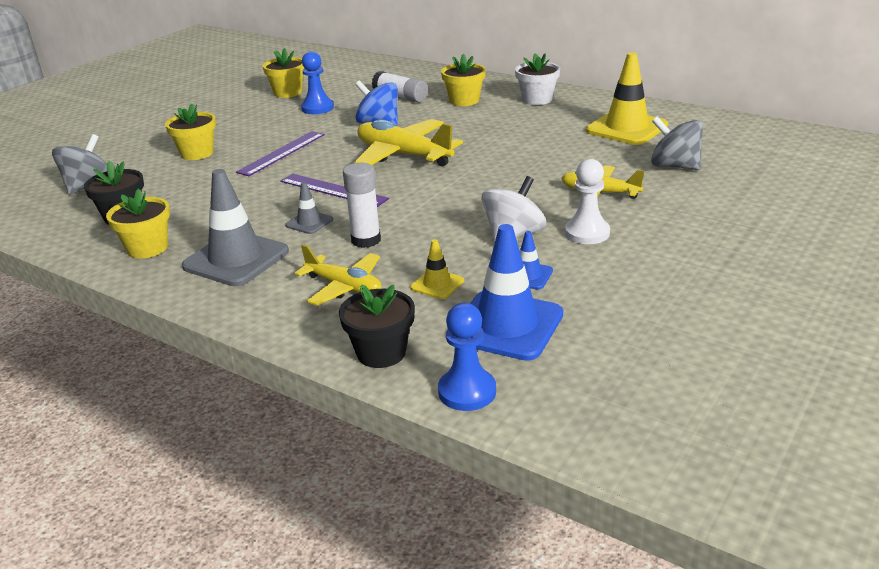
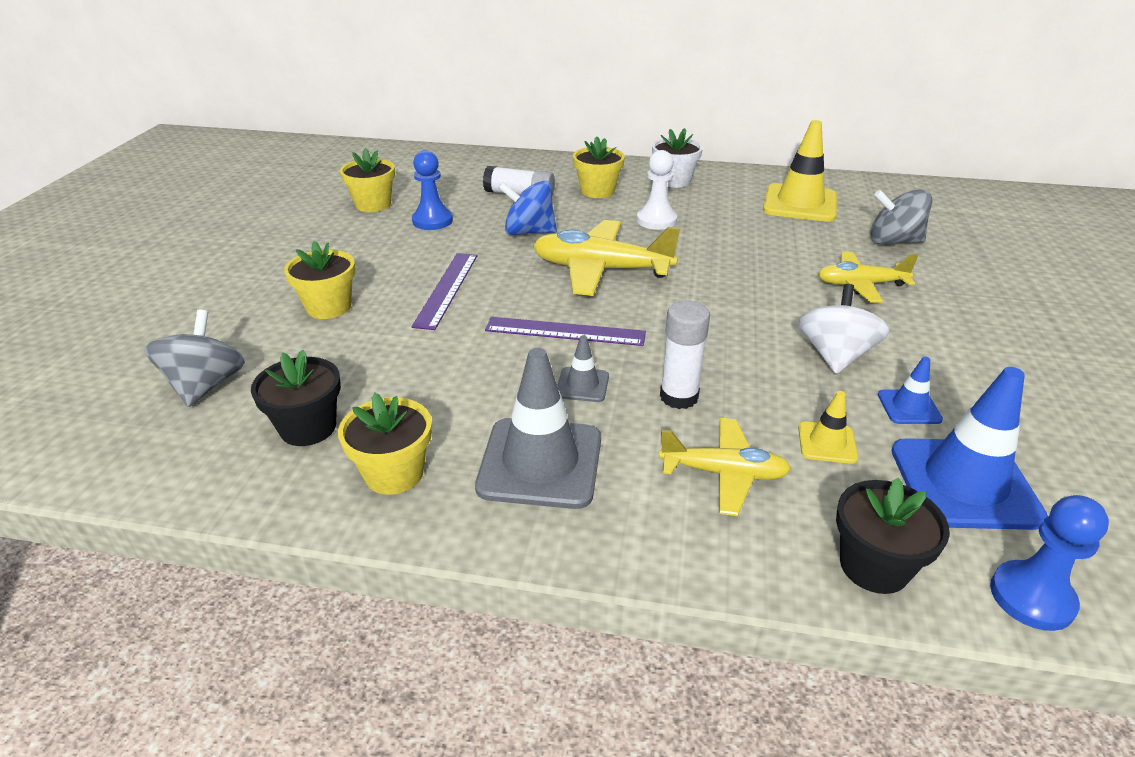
camera: 25 degrees left, 5 degrees up
white pawn [565,159,610,244] -> white pawn moved to [637,150,677,230]

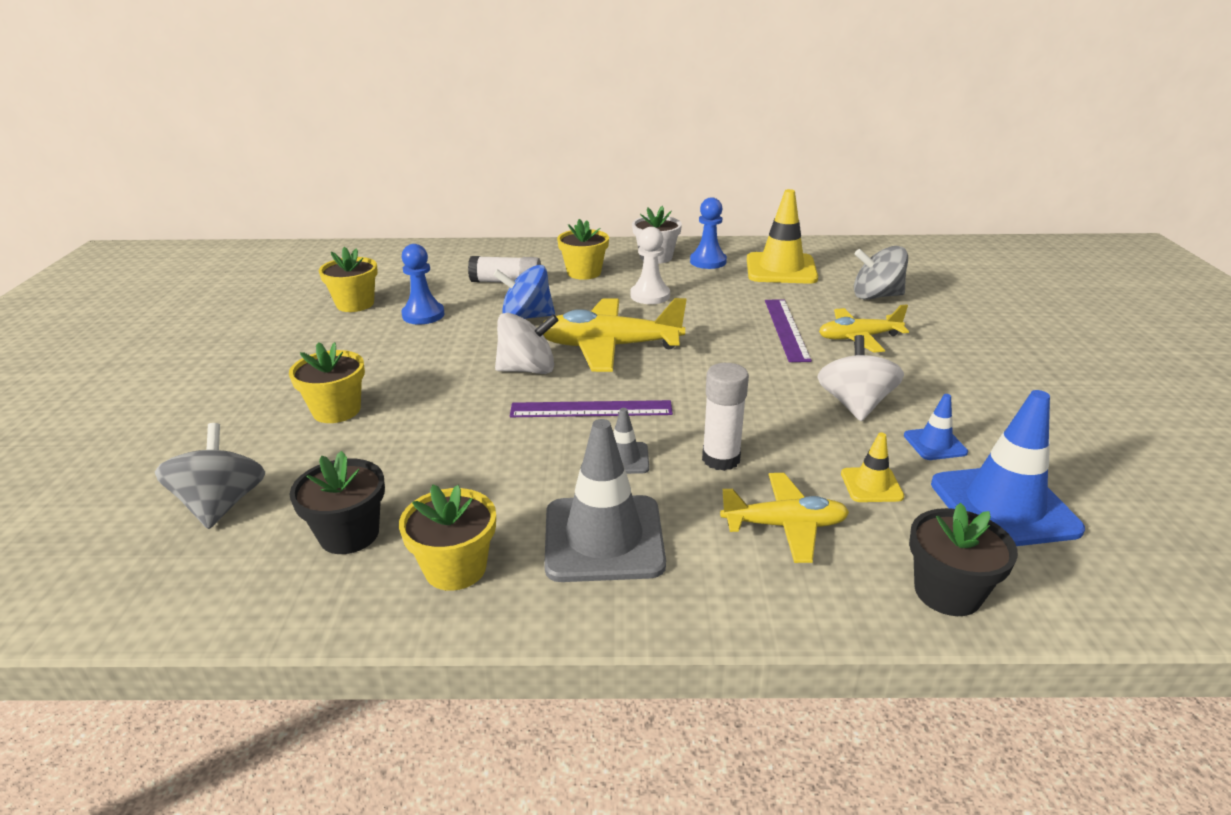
camera: 10 degrees left, 5 degrees down
purple ruler [411,253,477,330] -> purple ruler moved to [765,300,812,362]
blue pawn [990,495,1109,631] -> blue pawn moved to [690,197,727,269]
none -> white spinning top [495,313,559,374]

